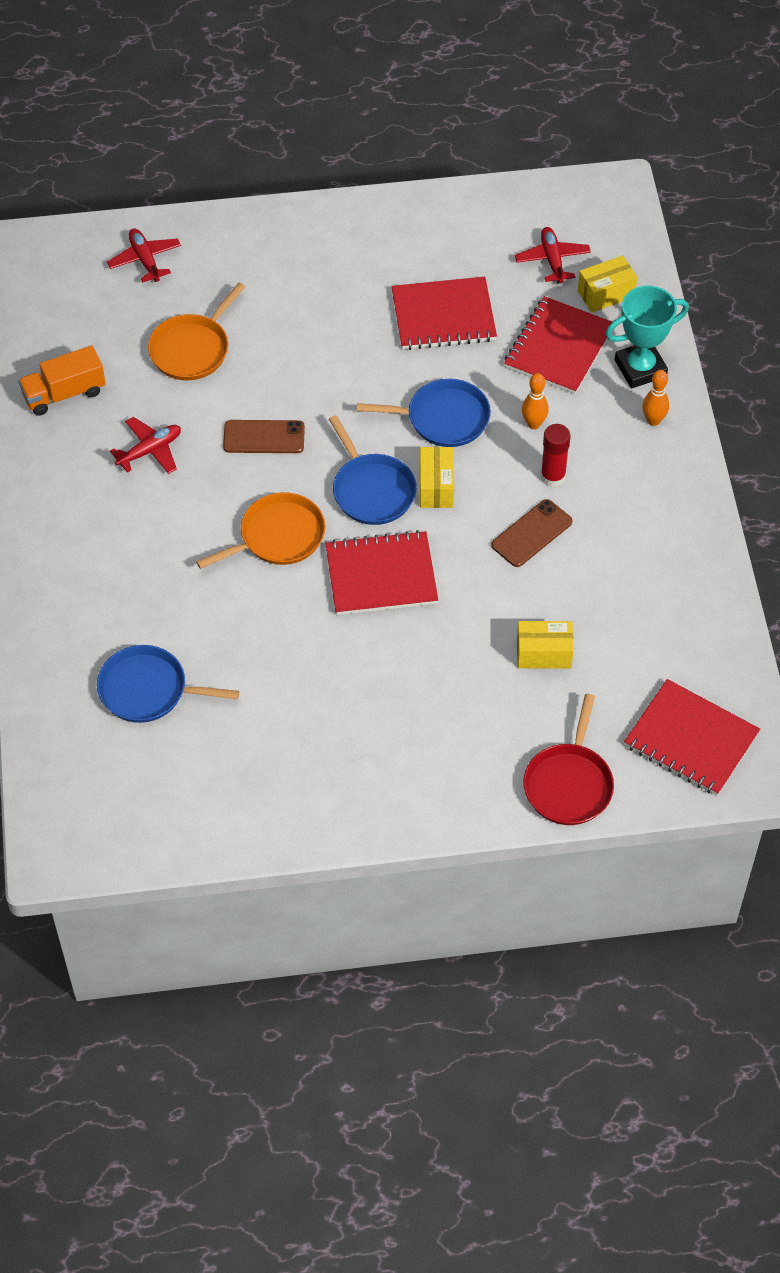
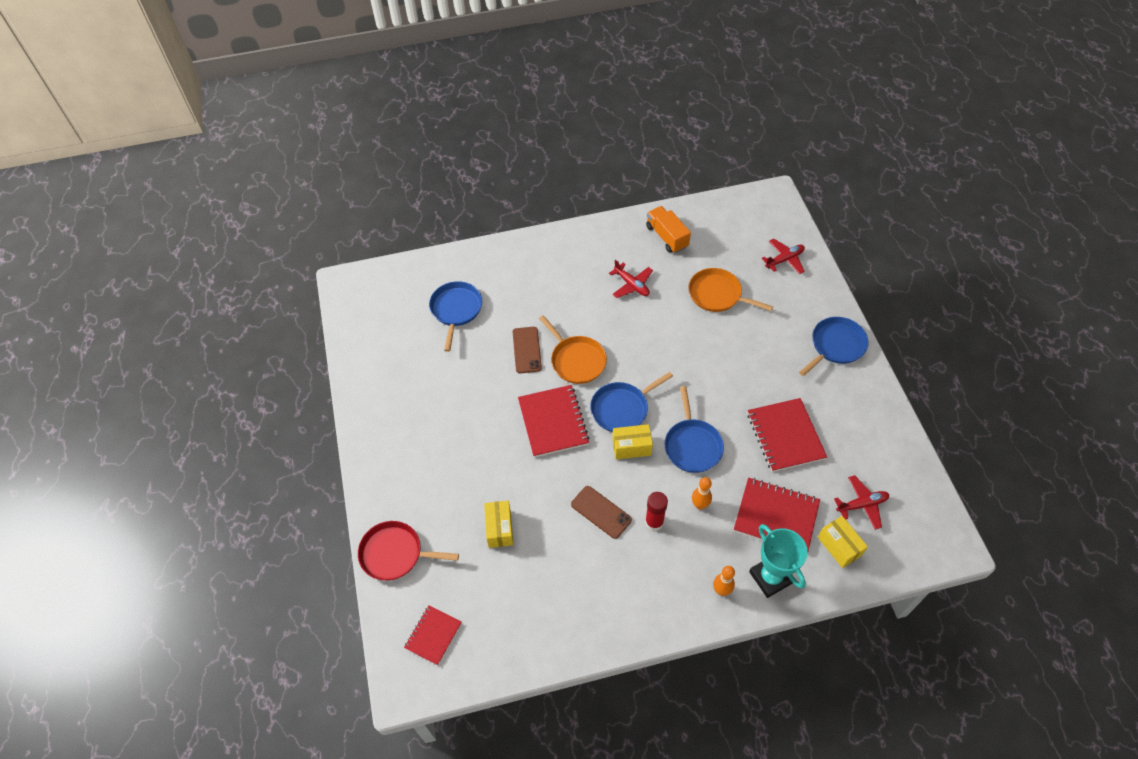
camera: 85 degrees right, 0 degrees up
brown phone [223,420,305,453] -> brown phone moved to [513,327,542,373]
red notebook [624,679,760,796] -> red notebook [404,605,462,665], size x0.61
none -> blue pan [799,317,869,376]

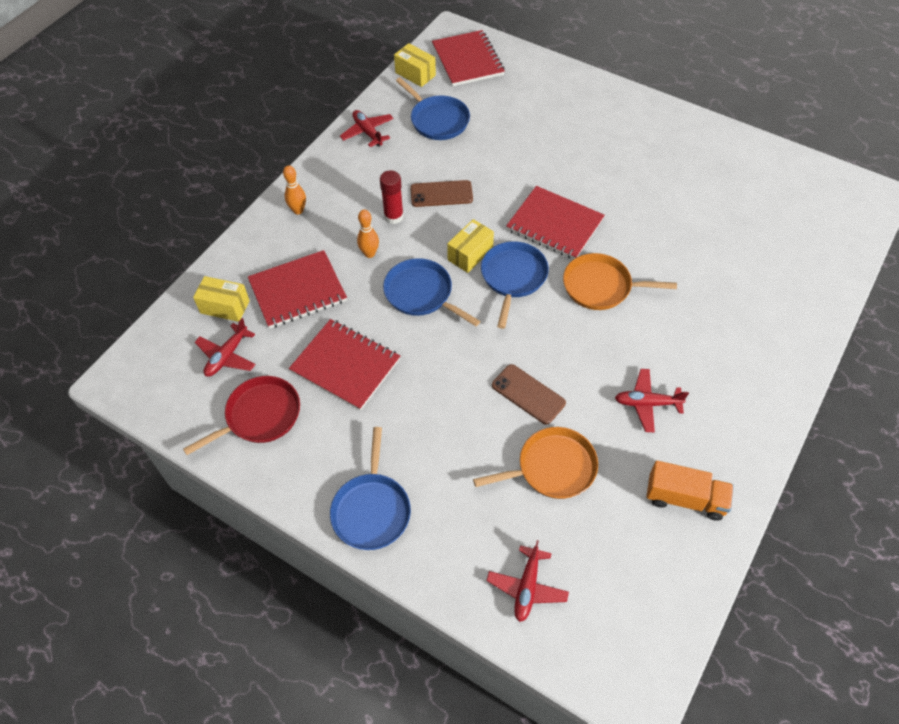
camera: 135 degrees right, 0 degrees up
red pan [358,521,459,580] -> red pan moved to [183,376,300,455]
red notebook [404,605,462,665] -> red notebook [432,30,505,86], size x1.65
blue pan [429,281,482,352] -> blue pan moved to [396,77,470,140]
yellow box [484,501,513,548] -> yellow box moved to [394,43,436,87]
brown phone [513,327,542,373] -> brown phone moved to [492,364,566,425]
turquoise trophy [749,524,808,598] -> none
none -> red plane [340,110,394,147]

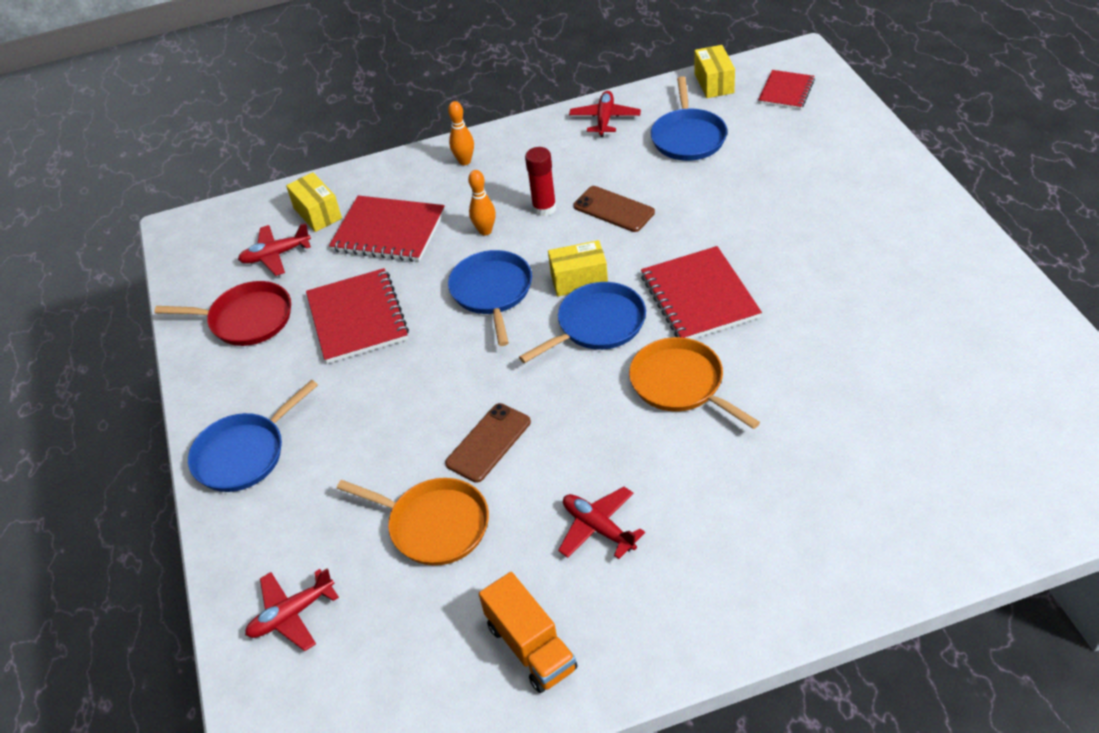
camera: 45 degrees right, 10 degrees down
red notebook [432,30,505,86] -> red notebook [758,70,815,109], size x0.61
brown phone [492,364,566,425] -> brown phone turned 45 degrees clockwise [445,403,531,483]

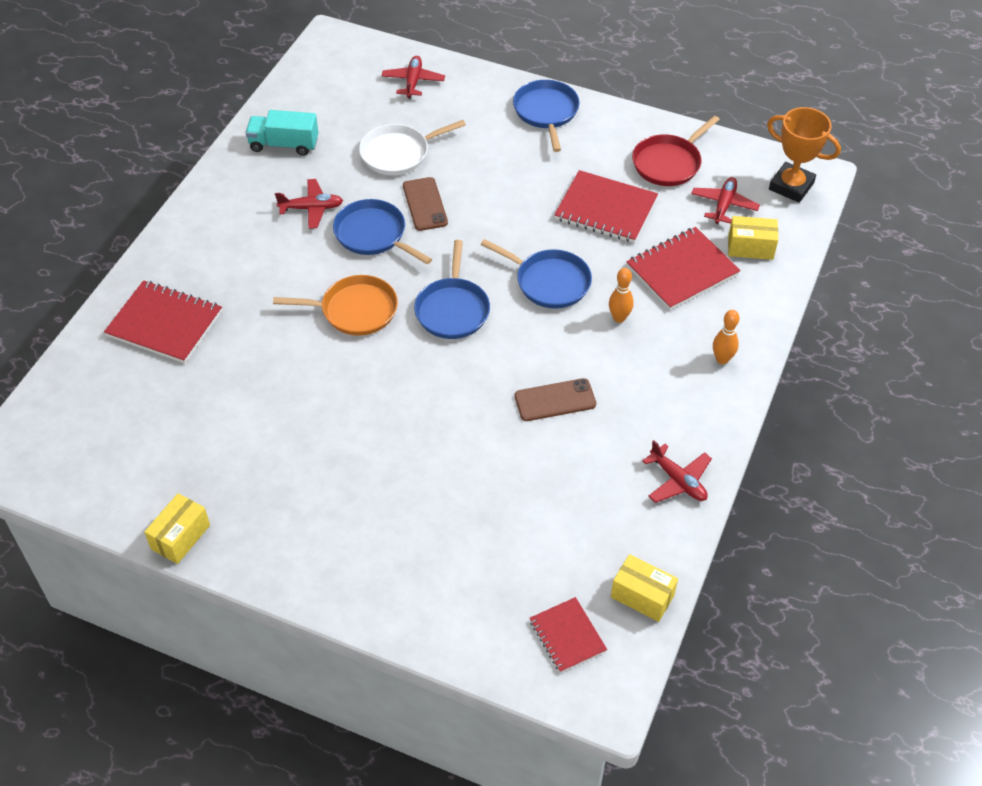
camera: 125 degrees right, 5 degrees up
orange pan [337,478,489,566] -> white pan [359,120,466,175]
orange truck [479,572,578,693] -> turquoise truck [245,110,318,156]
red glue stick [525,147,557,216] -> none
yellow box [548,240,608,297] -> yellow box moved to [144,493,210,564]
red notebook [641,246,762,339] -> red notebook moved to [104,280,222,363]
blue pan [651,76,727,161] -> blue pan moved to [333,199,432,264]
none -> orange trophy [767,107,841,203]

